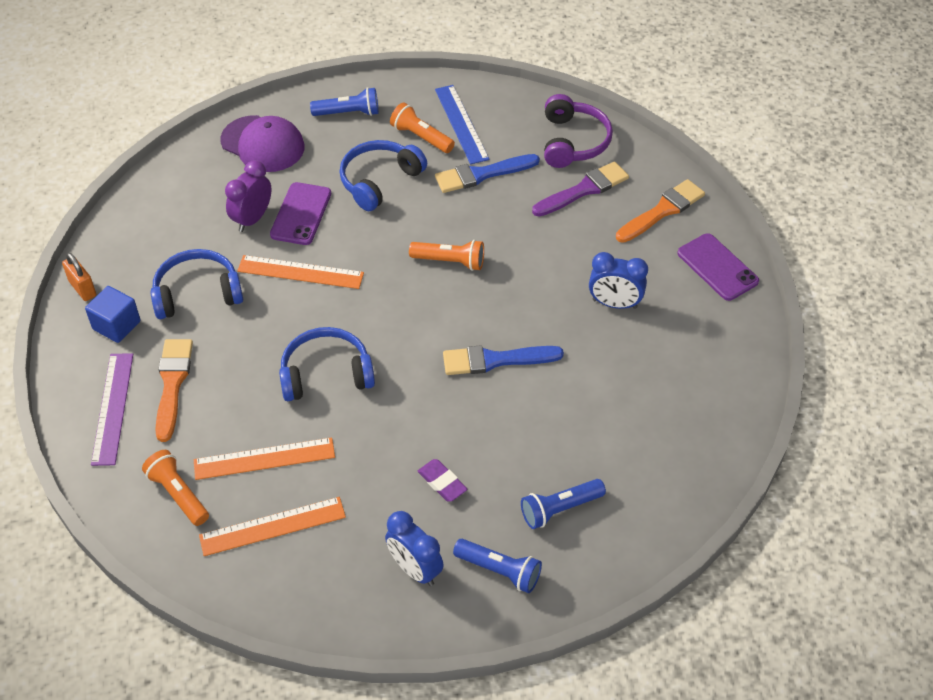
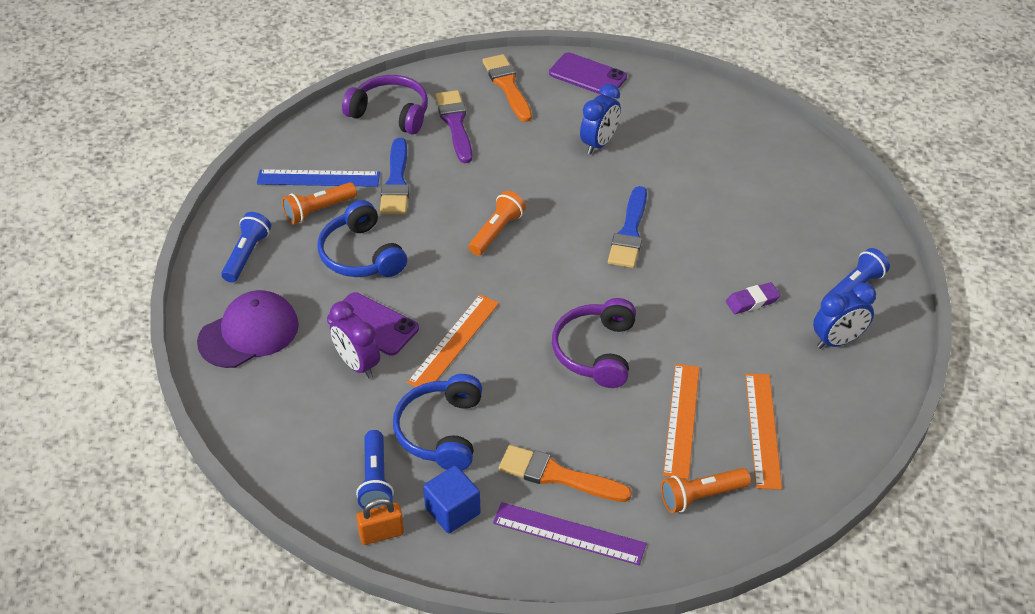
camera: 70 degrees left, 5 degrees down
blue headphones [279,327,375,401] -> purple headphones [552,298,636,388]
blue flashlight [521,479,606,529] -> blue flashlight moved to [356,430,394,509]
purple phone [677,233,759,301] -> purple phone turned 45 degrees clockwise [549,52,627,95]

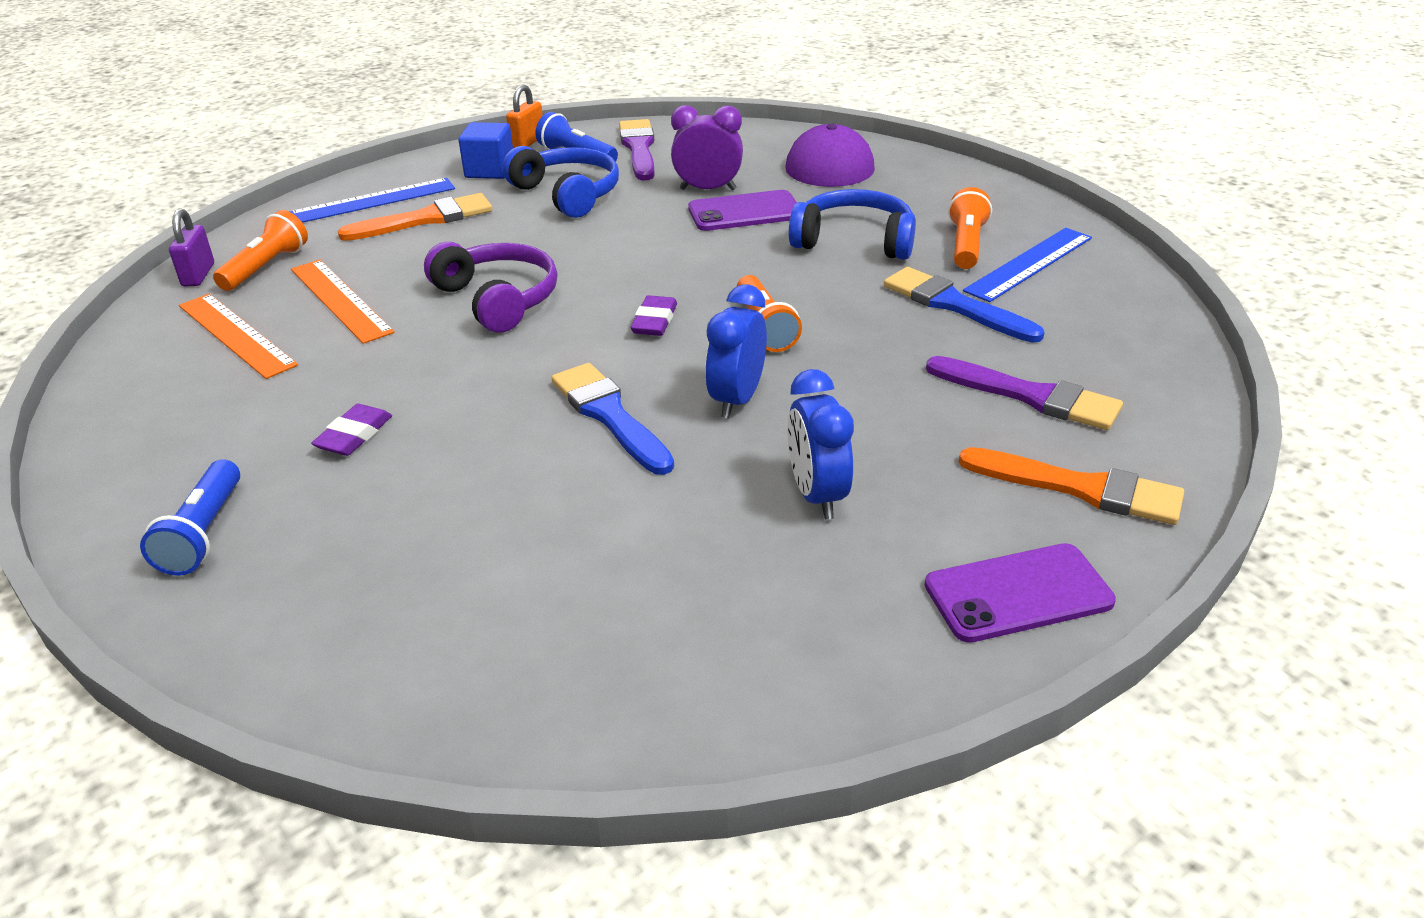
camera: 135 degrees right, 10 degrees down
blue flashlight [221,212,271,283] -> none
purple headphones [342,75,428,134] -> none
orange ruler [407,294,499,387] -> none
purple ruler [493,502,647,565] -> blue ruler [289,178,455,223]
blue clock [813,283,876,349] -> blue clock moved to [705,284,767,419]
none -> purple padlock [169,208,214,286]
none -> purple brush [619,119,655,181]
none -> purple eraser [631,295,677,336]

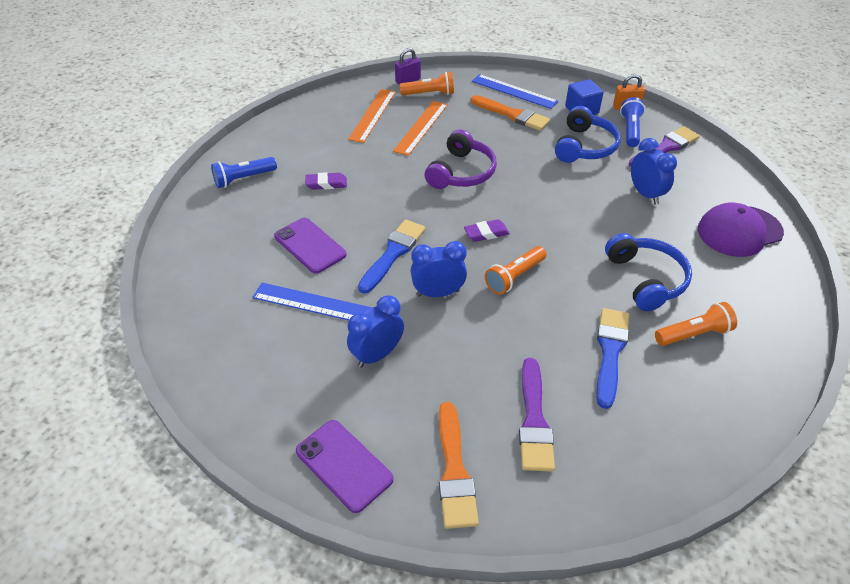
camera: 60 degrees right, 10 degrees up
purple clock [671,105,743,190] -> blue clock [631,138,677,205]
purple phone [688,190,797,231] -> purple phone moved to [274,218,347,274]
blue ruler [963,228,1092,302] -> blue ruler moved to [252,283,372,321]

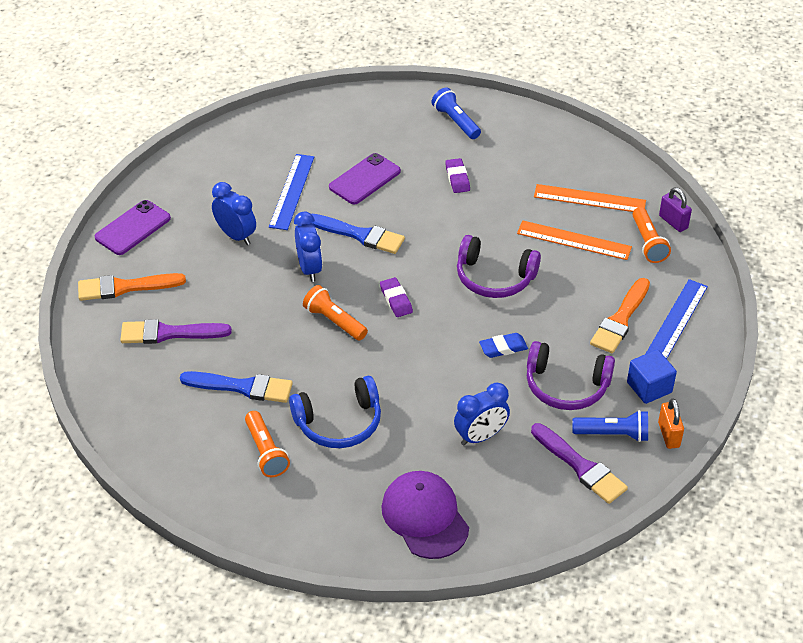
camera: 85 degrees right, 0 degrees up
blue headphones [555,106,621,163] -> purple headphones [527,341,615,410]
none -> blue eraser [479,333,528,358]

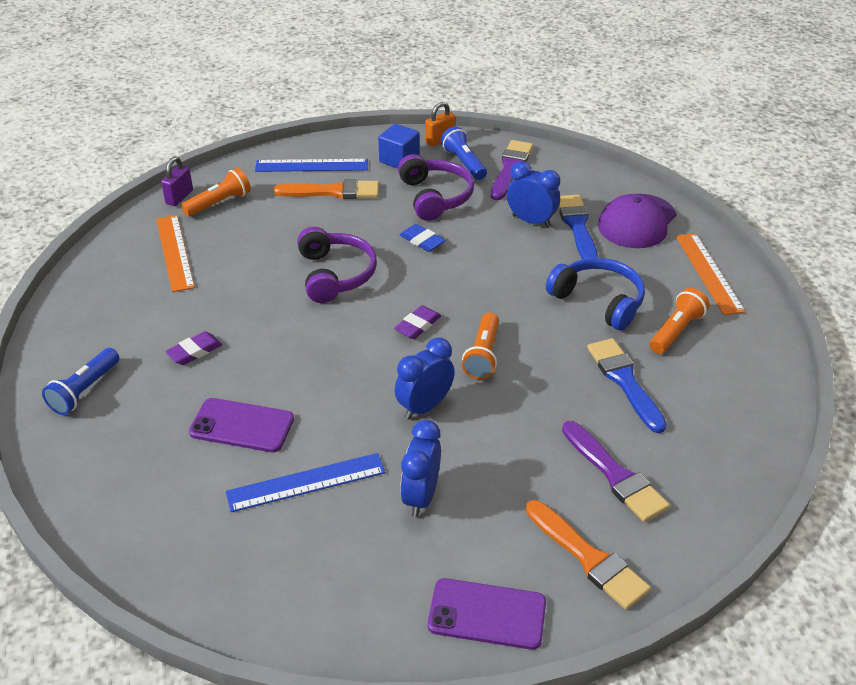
camera: 120 degrees left, 5 degrees down
blue brush [312,214,405,254] -> blue brush moved to [559,195,598,259]
orange ruler [517,220,632,260] -> orange ruler moved to [676,233,745,315]

